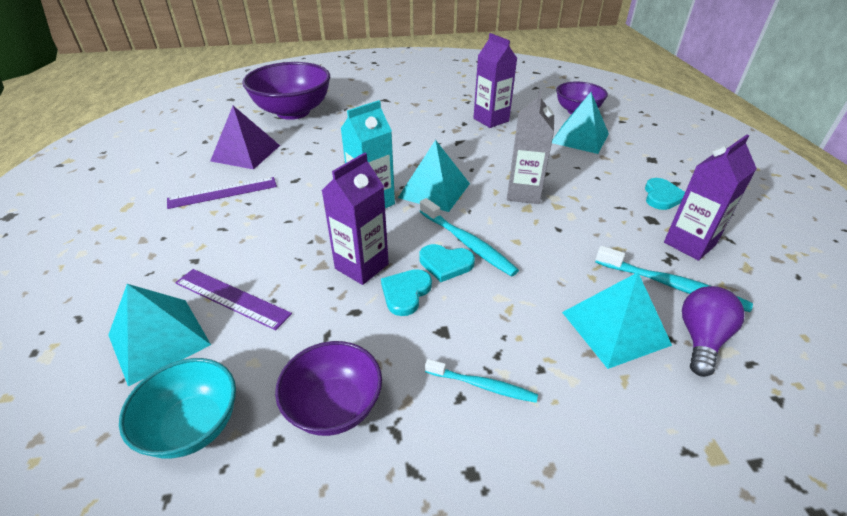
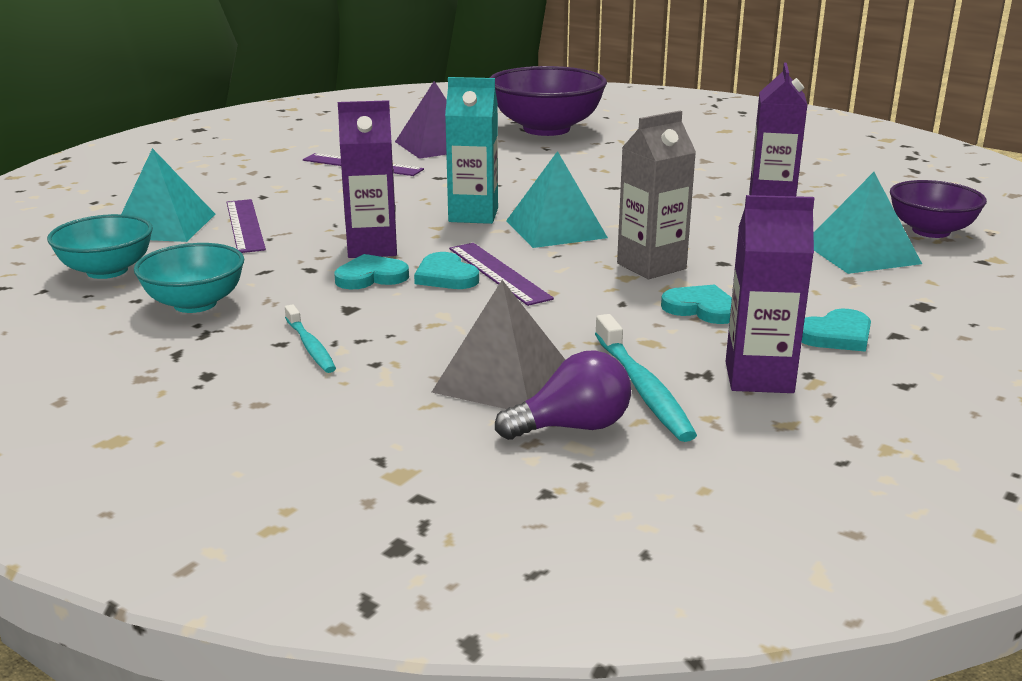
camera: 45 degrees right, 15 degrees down
purple bowl [275,341,382,436] -> turquoise bowl [134,243,244,313]
turquoise toothbrush [419,198,519,277] -> purple ruler [449,243,554,306]
turquoise pyramid [562,272,672,369] -> grey pyramid [432,280,565,409]
none -> turquoise heart [661,285,732,324]

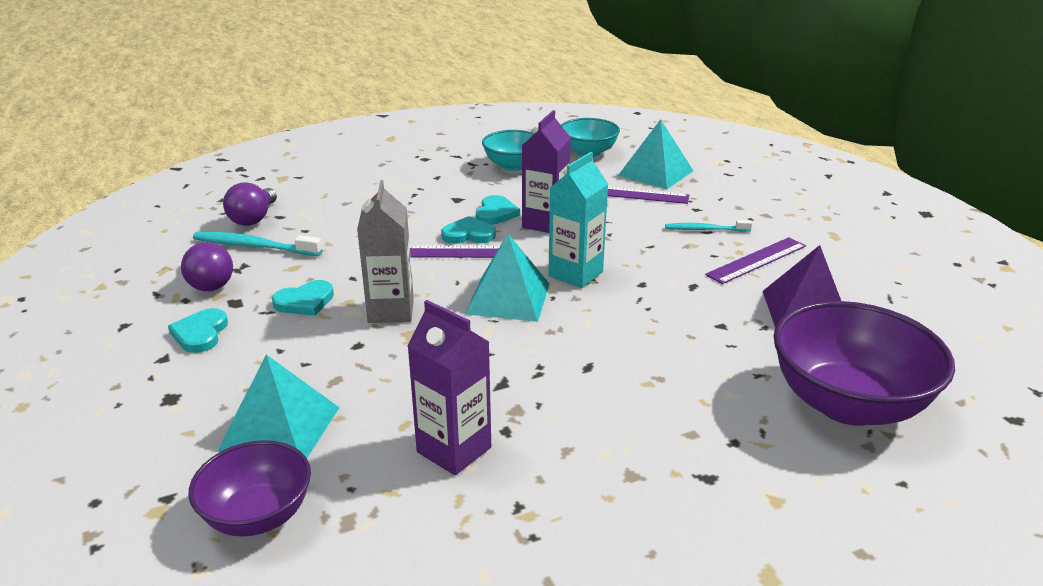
camera: 120 degrees right, 5 degrees up
turquoise toothbrush [285,304,336,373] -> turquoise toothbrush moved to [665,220,752,232]
grey pyramid [432,280,565,409] -> none
purple carton [725,195,814,393] -> purple light bulb [181,242,233,291]

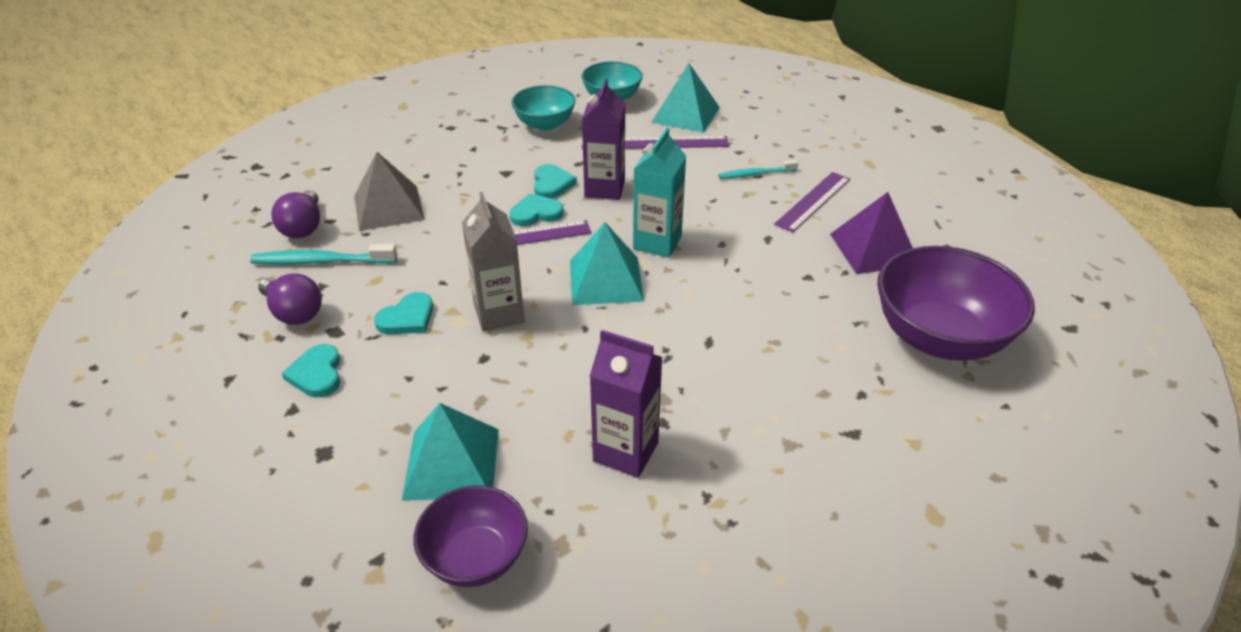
camera: 15 degrees left, 10 degrees up
none -> grey pyramid [354,152,425,231]

